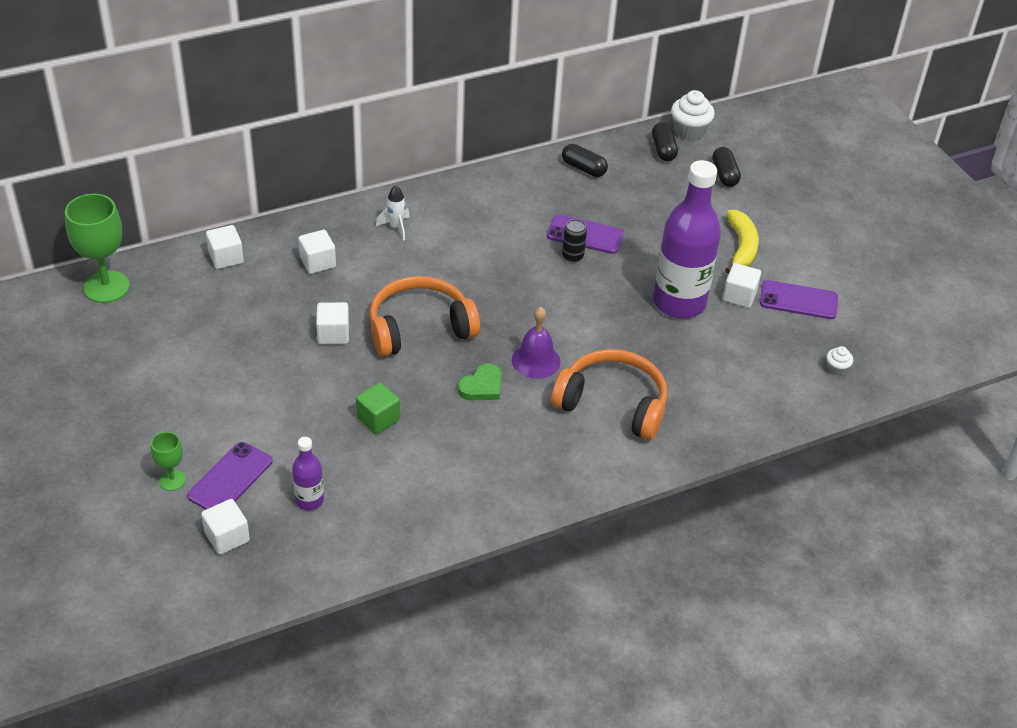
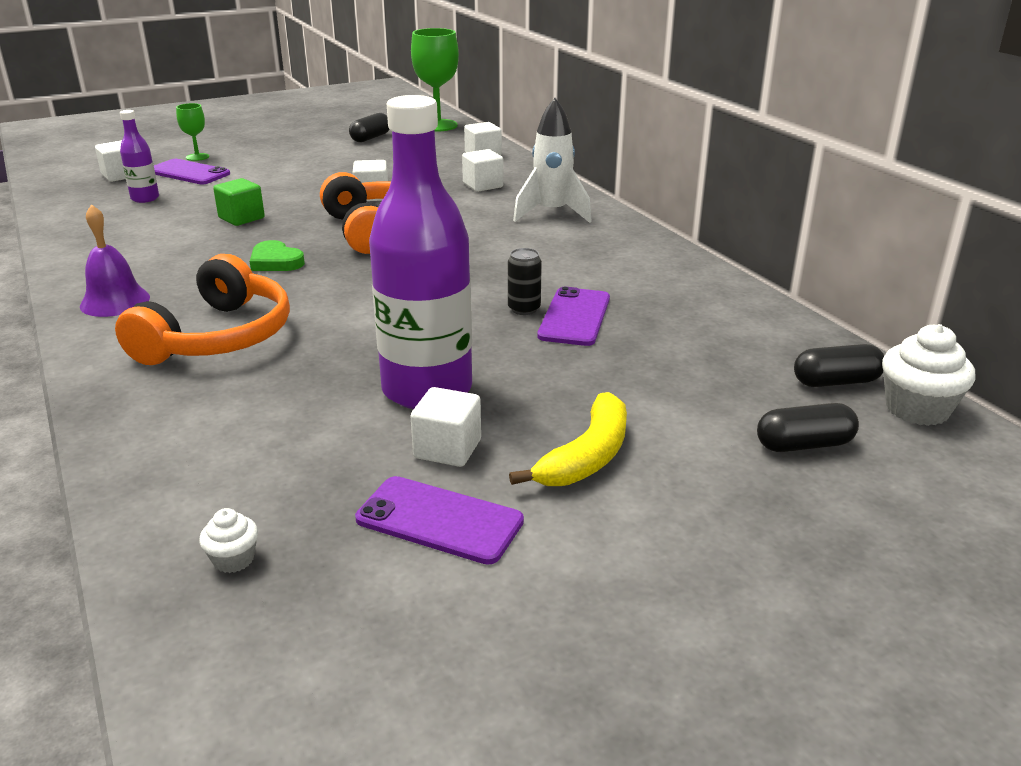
camera: 90 degrees right, 15 degrees down
white rocket [376,185,409,240] -> white rocket [513,98,592,223], size x1.75
purple bell [512,307,561,379] -> purple bell moved to [80,204,150,317]
black capsule [562,144,608,177] -> black capsule moved to [349,113,389,142]
yellow banana [725,210,759,273] -> yellow banana turned 60 degrees counterclockwise [509,392,627,486]
purple phone [760,280,838,319] -> purple phone turned 75 degrees counterclockwise [355,476,524,565]

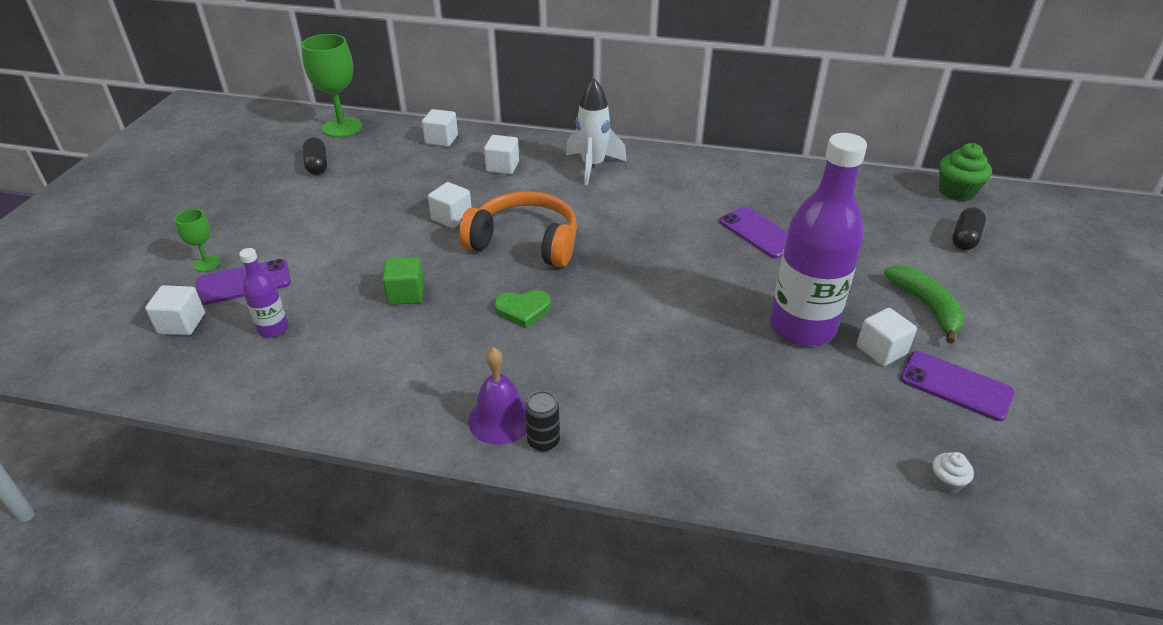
camera: 50 degrees left, 10 degrees up
orange headphones [115,254,290,365] -> none
purple phone [355,476,524,565] -> purple phone turned 60 degrees clockwise [900,351,1015,421]
black can [508,248,542,315] -> black can moved to [525,391,560,452]
yellow banana [509,392,627,486] -> green banana [884,265,965,344]
black capsule [794,344,884,387] -> none
white cupcake [882,324,976,426] -> green cupcake [939,143,992,201]

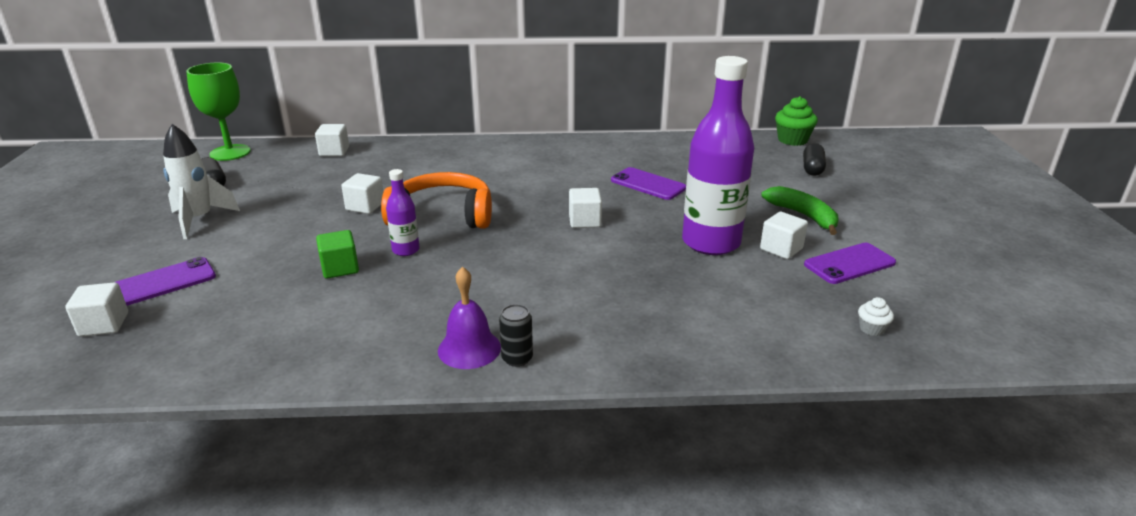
camera: 15 degrees left, 10 degrees down
green goblet [174,209,221,272] -> none
purple bottle [239,248,289,338] -> purple bottle moved to [386,169,420,256]
white cube [484,135,519,174] -> white cube moved to [569,188,602,228]
green heart [494,290,551,328] -> none
white rocket [566,78,627,186] -> white rocket moved to [163,124,240,239]
purple phone [900,351,1015,421] -> purple phone turned 45 degrees counterclockwise [804,243,896,284]

